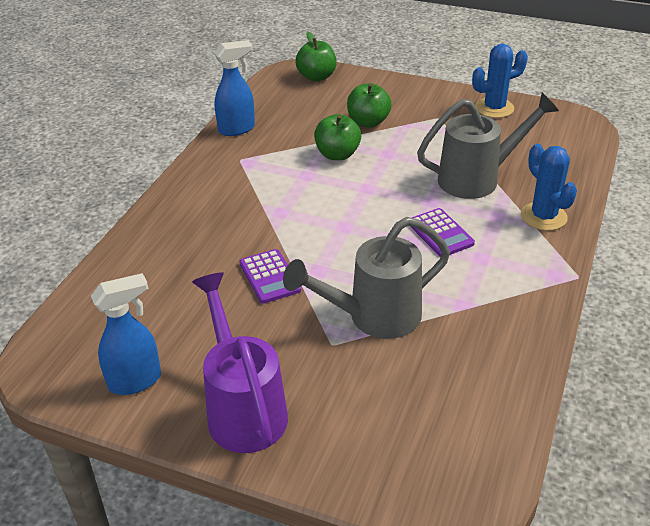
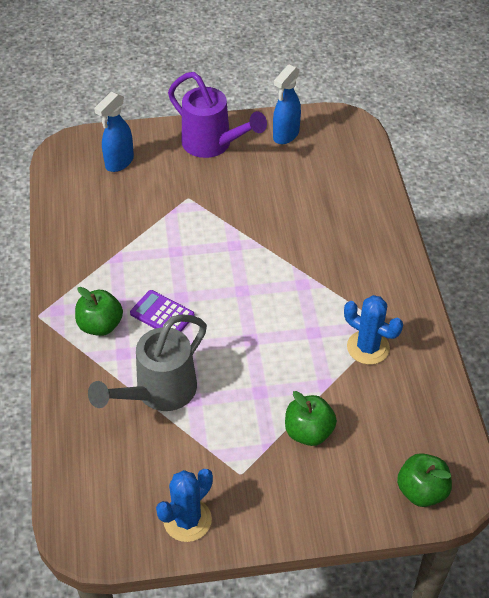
camera: 150 degrees right, 10 degrees up
blue spray bottle [214,40,255,136] -> blue spray bottle moved to [94,91,134,172]
purple calculator [239,249,301,304] -> none
grey watering can [283,217,450,339] -> none
green apple [314,114,361,160] -> green apple moved to [75,287,123,336]
blue cactus [521,144,577,231] -> blue cactus moved to [344,295,403,365]

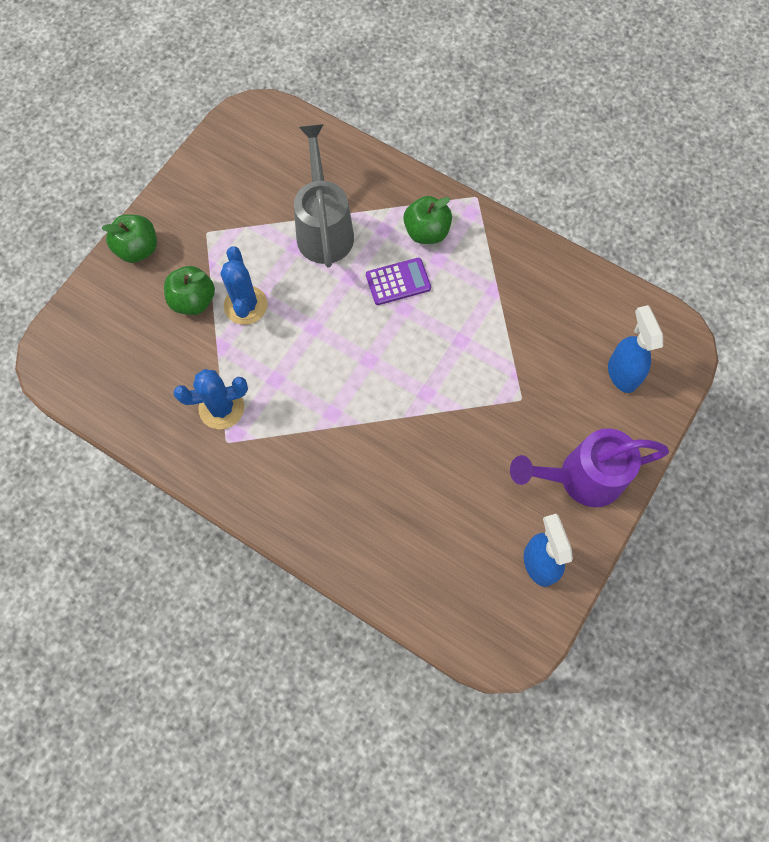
camera: 130 degrees right, 20 degrees up
blue cactus [156,469,213,542] -> blue cactus moved to [221,246,267,325]
green apple [397,453,452,507] -> green apple moved to [102,214,157,263]

